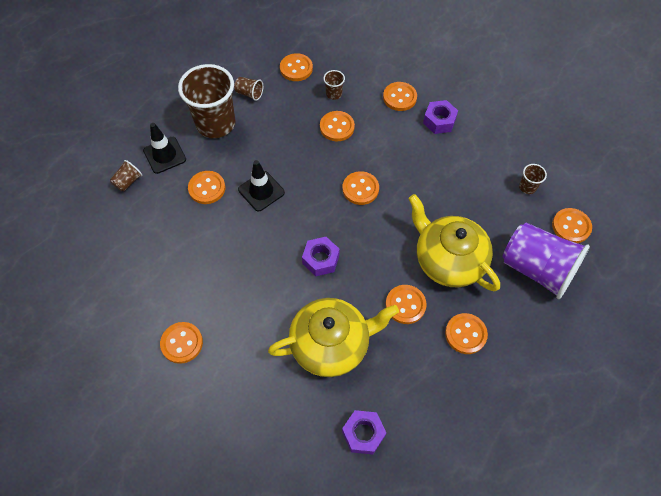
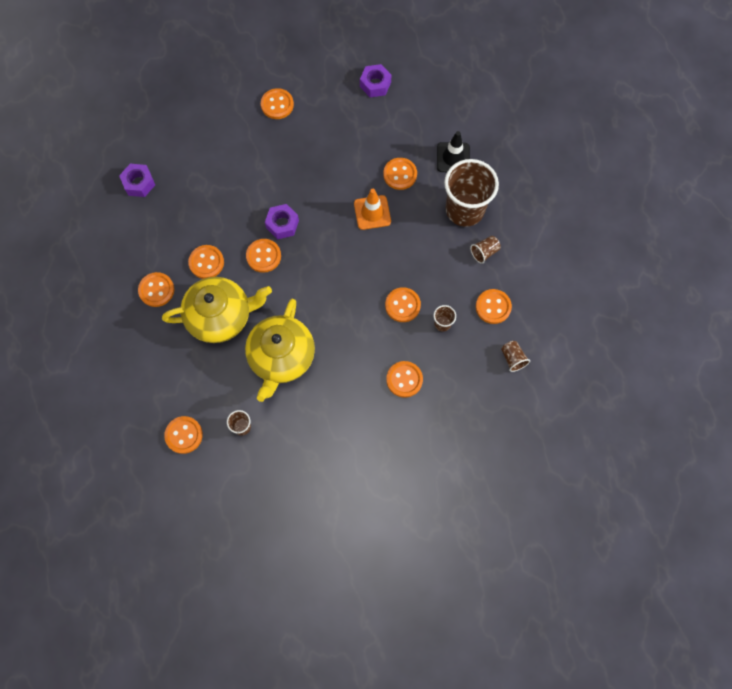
camera: 120 degrees right, 10 degrees up
brown cup [110,160,142,191] -> brown cup moved to [501,341,530,372]
black traffic cone [238,160,285,211] -> orange traffic cone [354,189,391,230]
yellow teapot [268,298,399,377] -> yellow teapot moved to [245,299,315,402]
orange button [343,171,379,205] -> orange button moved to [246,239,281,273]
purple nut [423,100,458,134] -> purple nut moved to [360,64,391,97]
purple cup [502,223,590,299] -> none

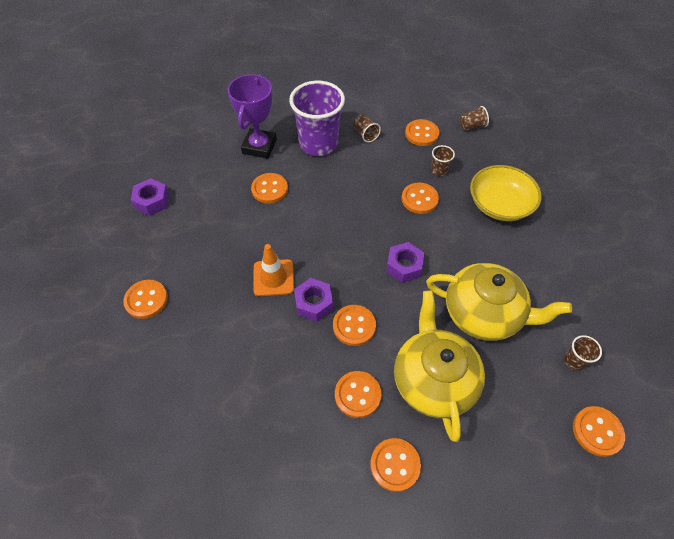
camera: 85 degrees left, 15 degrees down
purple nut [119,164,155,197] -> purple nut moved to [386,242,424,283]
orange traffic cone [354,189,391,230] -> orange traffic cone moved to [253,244,294,296]
orange button [386,361,423,398] -> yellow bowl [470,165,542,221]
black traffic cone [437,131,470,172] -> purple trophy [228,74,277,159]
brown cup [444,159,499,227] -> purple cup [289,81,345,156]

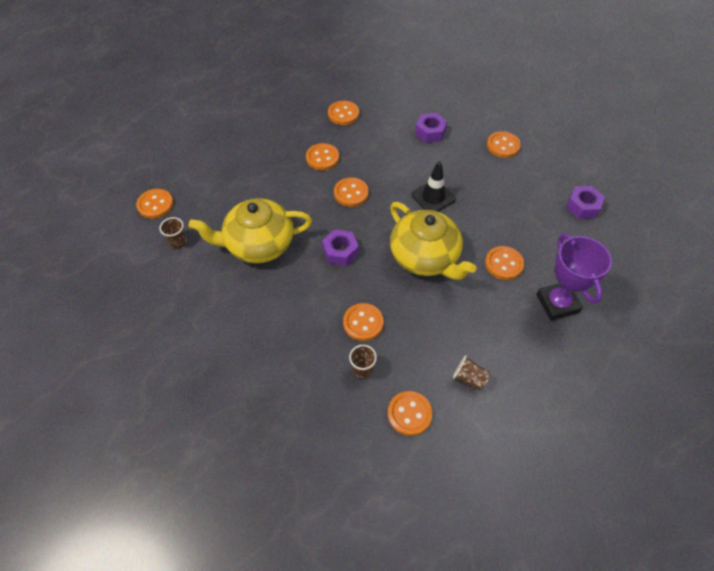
camera: 150 degrees right, 0 degrees up
orange traffic cone [253,244,294,296] -> black traffic cone [411,161,456,212]
purple cup [289,81,345,156] -> none
purple nut [294,278,333,322] -> purple nut moved to [415,113,447,143]
orange button [370,438,421,492] -> orange button moved to [328,101,359,125]
yellow teapot [394,291,485,442] -> yellow teapot moved to [390,202,476,280]
brown cup [460,106,489,131] -> none
yellow bowl [470,165,542,221] -> none

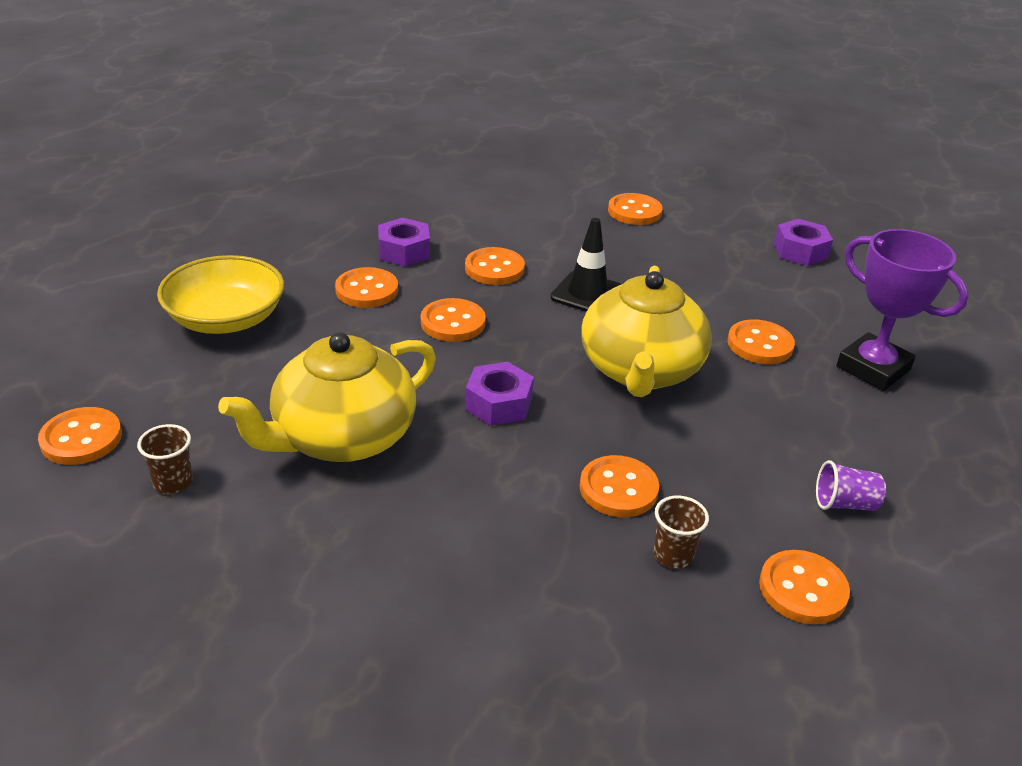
camera: 30 degrees left, 20 degrees down
orange button [328,101,359,125] -> orange button moved to [465,247,525,285]
yellow teapot [390,202,476,280] -> yellow teapot turned 75 degrees clockwise [581,266,712,397]
purple nut [415,113,447,143] -> purple nut moved to [378,217,430,267]
brown cup [453,355,490,390] -> purple cup [816,460,886,511]
none -> yellow bowl [157,255,284,334]

